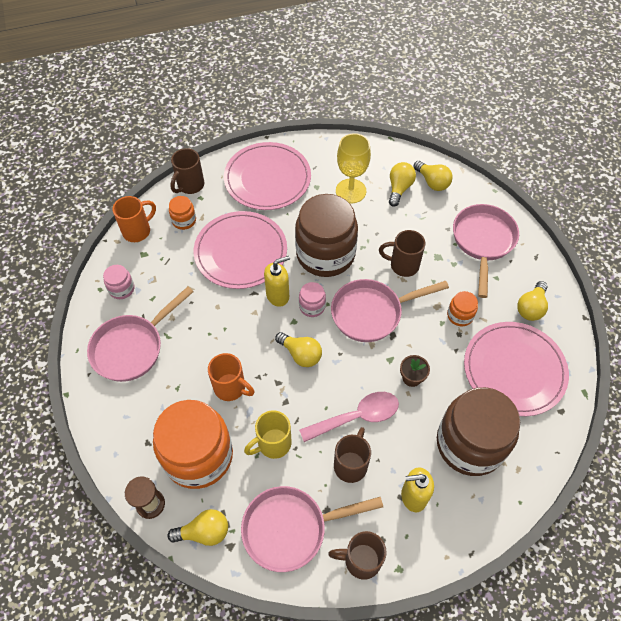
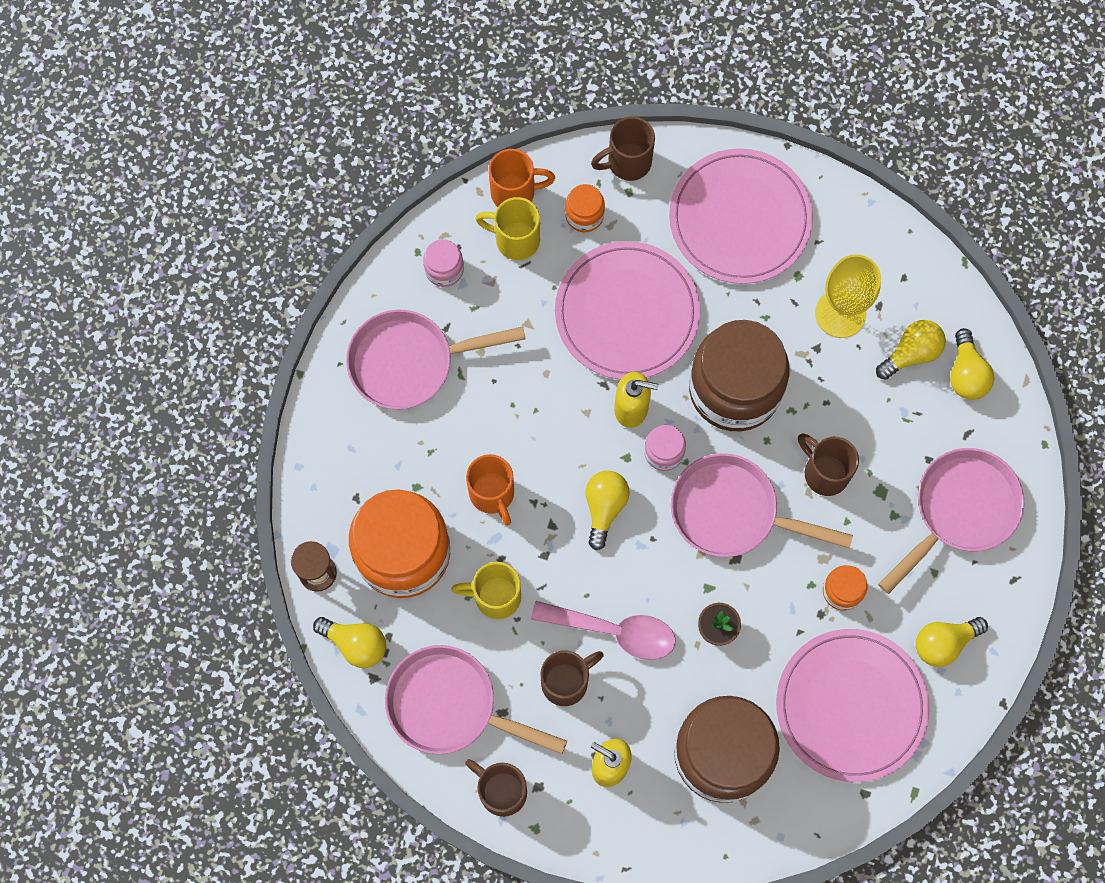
camera: 35 degrees right, 15 degrees up
yellow light bulb [275,332,322,367] -> yellow light bulb turned 150 degrees counterclockwise [586,471,630,550]
none -> yellow mug [475,197,540,260]

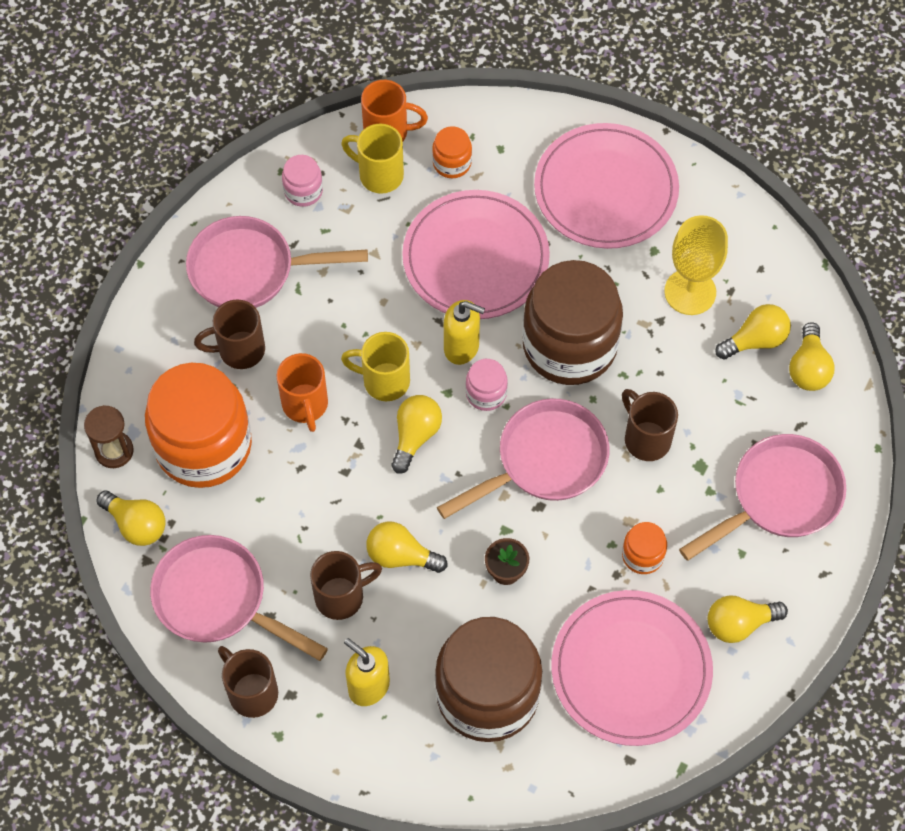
camera: 10 degrees right, 10 degrees down
yellow mug [452,562,521,619] -> yellow mug moved to [341,332,410,401]
pink spoon [531,601,676,660] -> yellow light bulb [366,521,447,573]
brown mug [591,116,655,181] -> brown mug moved to [194,299,265,369]
pink pan [671,453,853,557] -> pink pan turned 120 degrees clockwise [437,398,610,519]

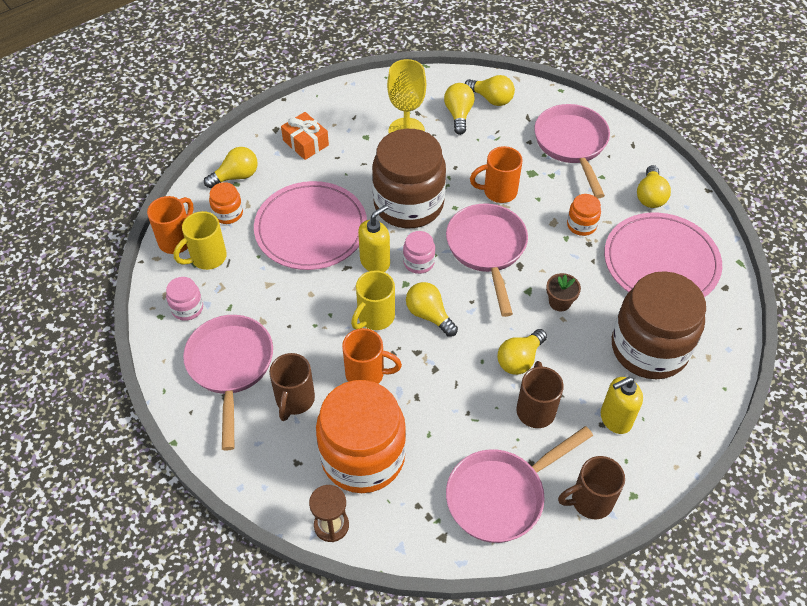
camera: 65 degrees left, 10 degrees down
yellow light bulb [96,491,166,546] -> yellow light bulb moved to [204,147,258,188]
pink pan [186,216,368,308] -> pink pan turned 150 degrees clockwise [183,315,273,451]
pink plate [534,123,679,249] -> orange gift [281,112,329,160]
brown mug [622,389,678,461] -> orange mug [470,146,523,203]

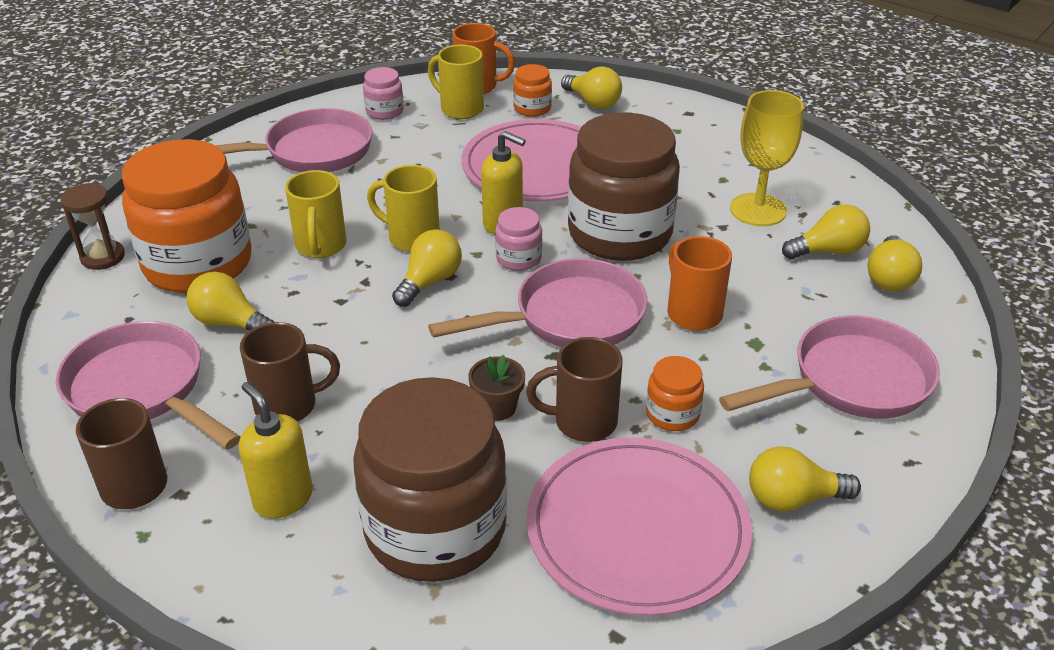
camera: 75 degrees right, 15 degrees down
brown mug [269,353,315,421] -> brown mug moved to [526,337,623,442]
orange gift [281,112,329,160] -> none
orange mug [342,328,402,384] -> yellow mug [285,170,347,258]
yellow light bulb [498,329,547,375] -> yellow light bulb moved to [187,272,274,330]

